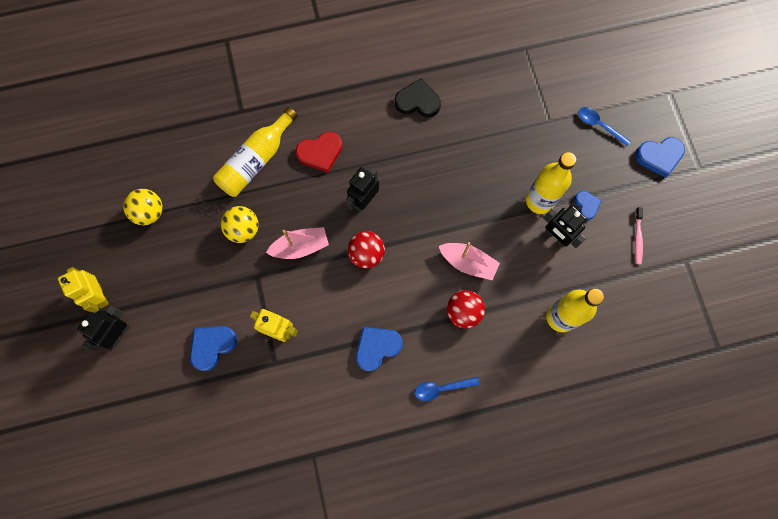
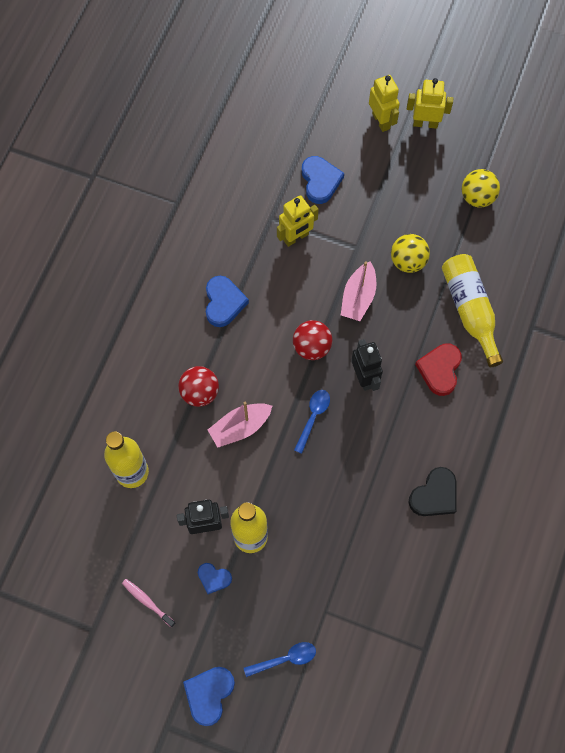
camera: 125 degrees right, 5 degrees down
black robot [77,306,130,351] -> yellow robot [369,75,400,132]
blue spoon [415,377,480,401] -> blue spoon moved to [294,390,330,454]

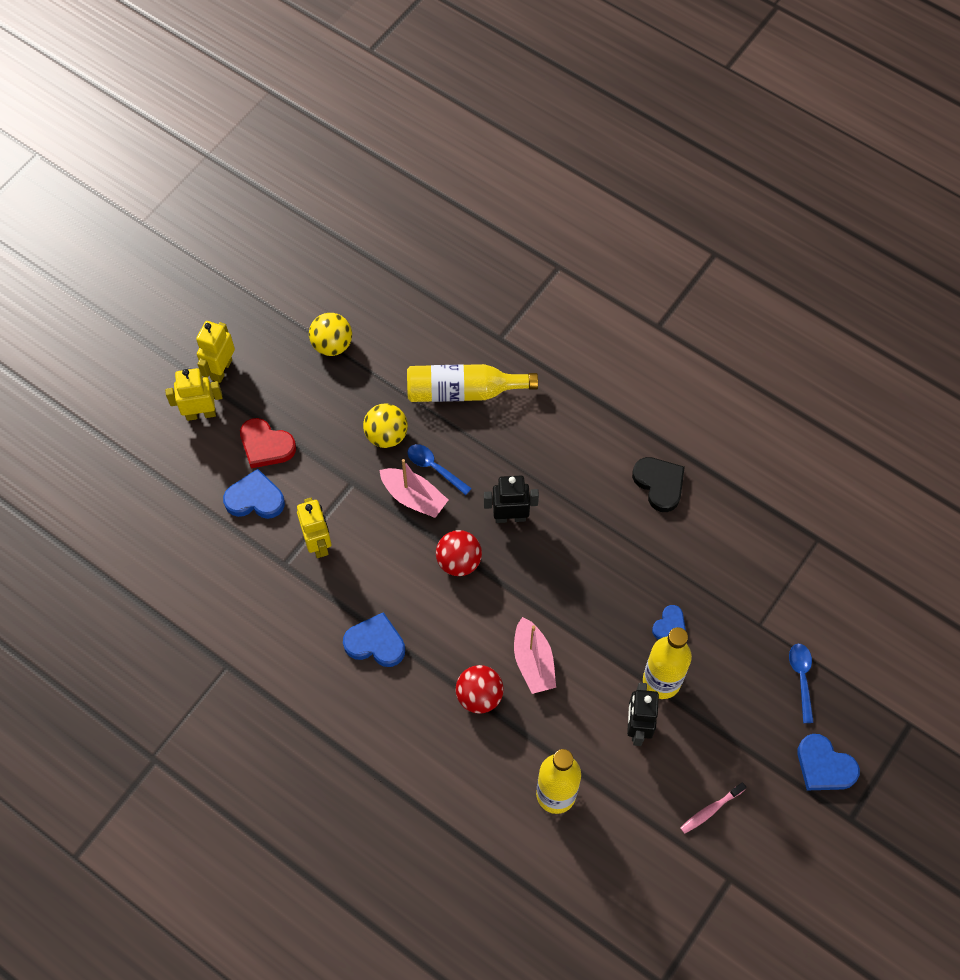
camera: 75 degrees left, 5 degrees down
blue heart [198,563,232,594] -> blue heart moved to [652,605,686,640]
blue spoon [294,390,330,454] -> blue spoon moved to [408,444,472,495]
red heart [415,343,462,396] -> red heart moved to [240,418,296,468]

